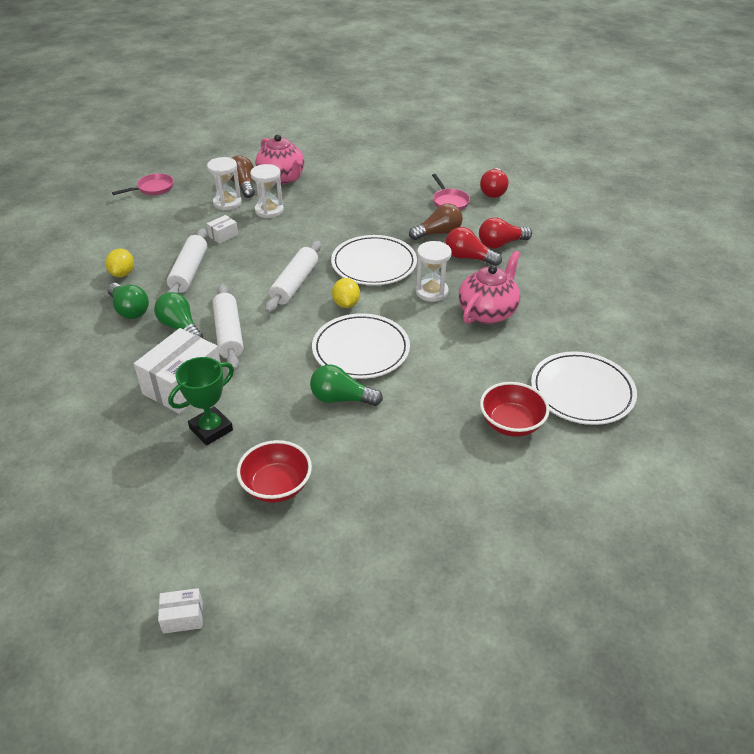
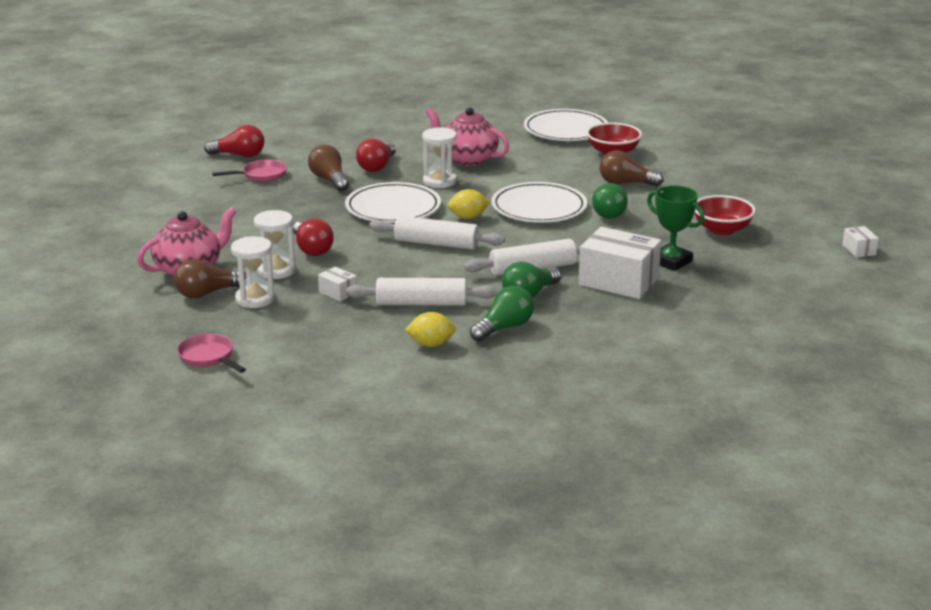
camera: 95 degrees left, 15 degrees down
red light bulb [479,217,532,249] -> red light bulb moved to [293,219,334,256]
none -> brown light bulb [599,150,664,186]

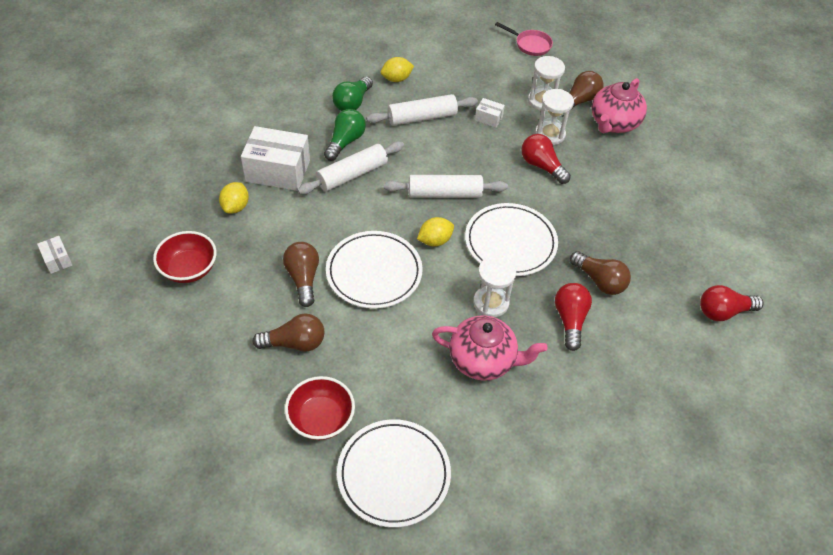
camera: 160 degrees right, 25 degrees up
pink pan [212,160,287,182] -> none
green light bulb [592,183,628,219] -> brown light bulb [283,242,319,307]
green trophy [647,186,705,271] -> yellow lemon [219,182,249,214]

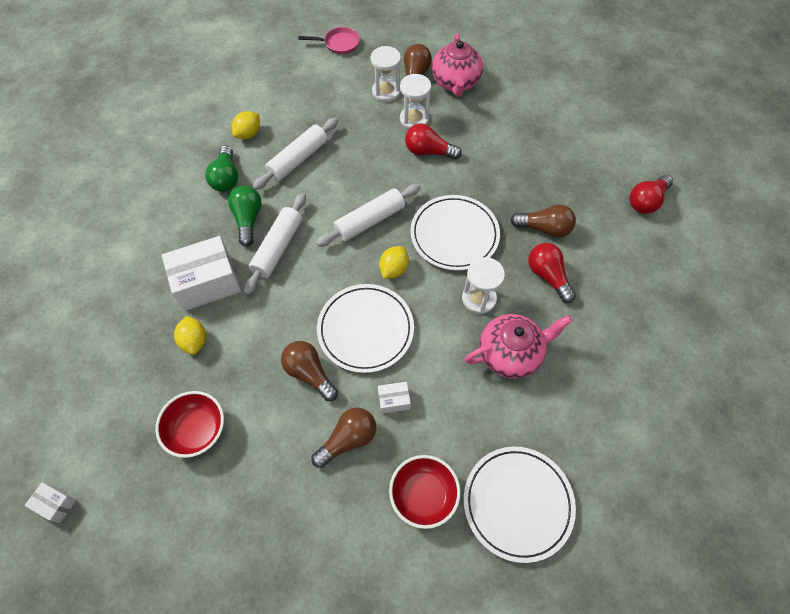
camera: 30 degrees left, 10 degrees up
white box [475,98,505,128] -> white box moved to [378,382,411,414]

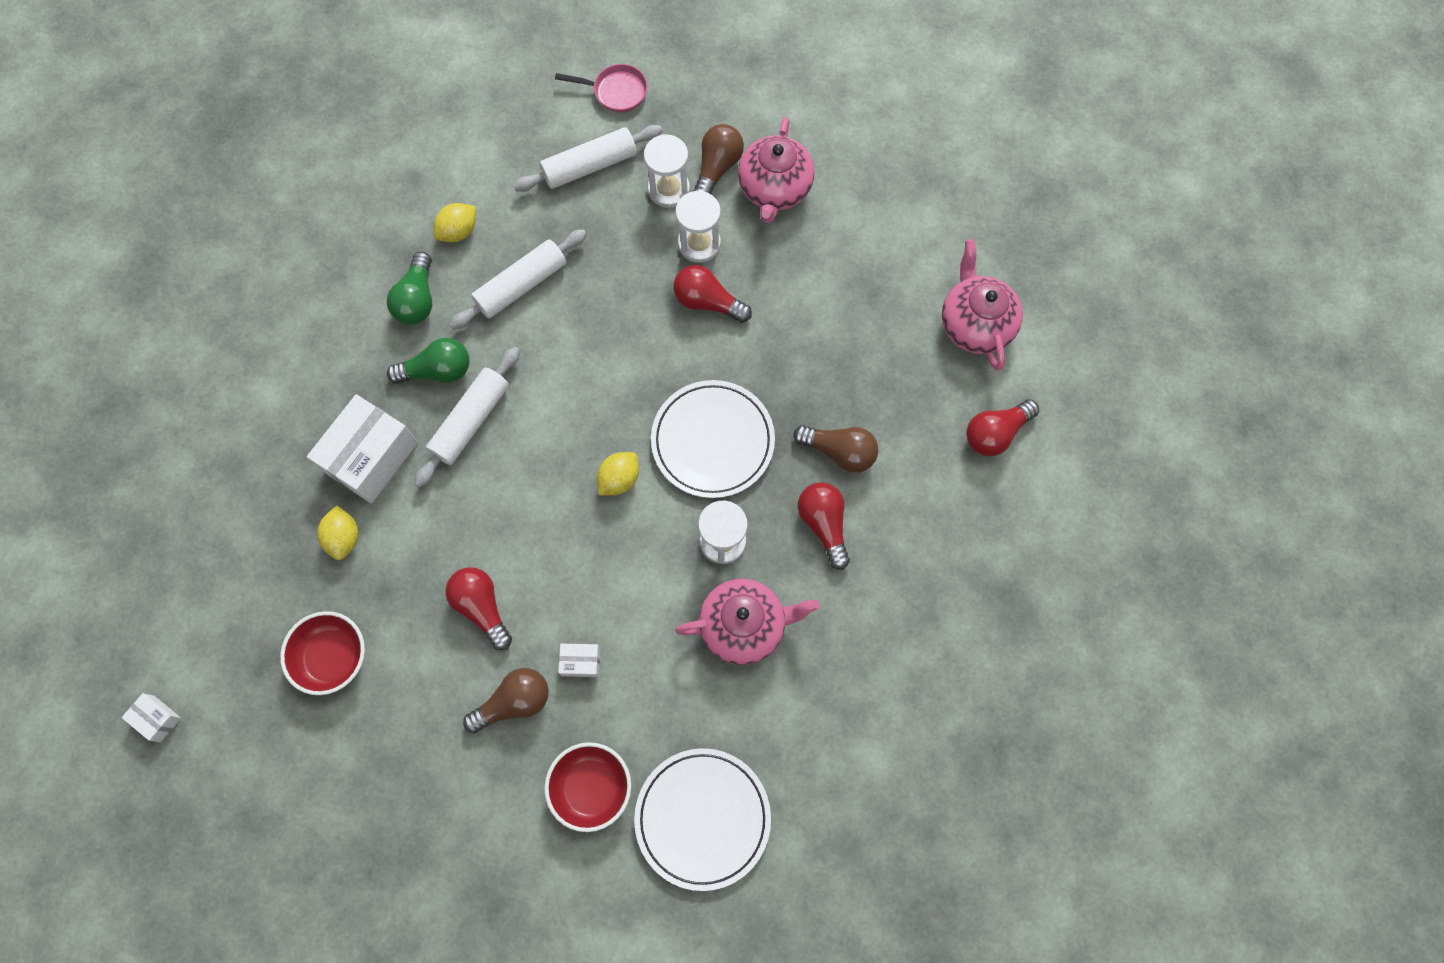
camera: 10 degrees right, 10 degrees up
white box [162,236,241,311] -> white box turned 45 degrees counterclockwise [307,394,418,503]
green light bulb [228,186,262,246] -> green light bulb turned 75 degrees clockwise [387,338,469,384]
brown light bulb [281,341,338,401] -> red light bulb [445,567,512,650]
white rolling pin [316,184,421,247] -> white rolling pin moved to [513,125,663,192]
white plate [317,284,414,373] -> none
none -> pink teapot [942,239,1023,371]

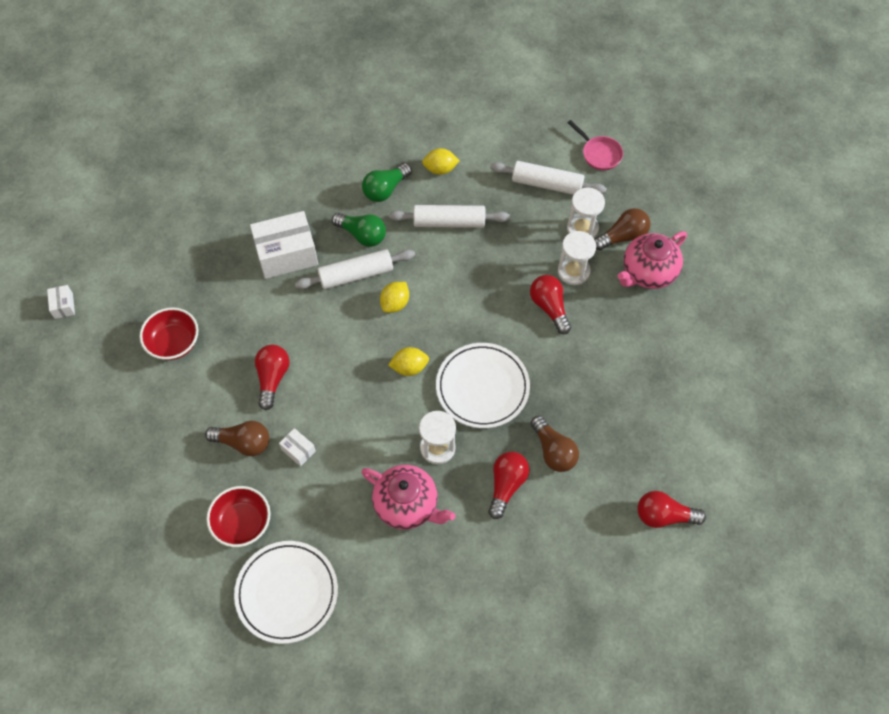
camera: 40 degrees right, 10 degrees down
yellow lemon [317,505,359,560] -> yellow lemon moved to [380,282,409,313]
pink teapot [942,239,1023,371] -> none

